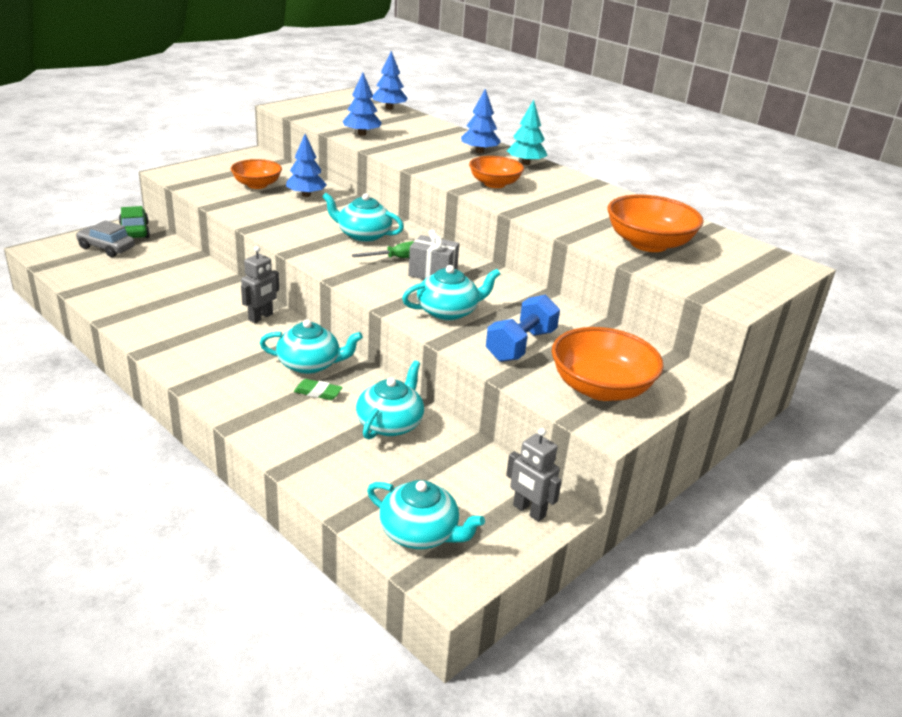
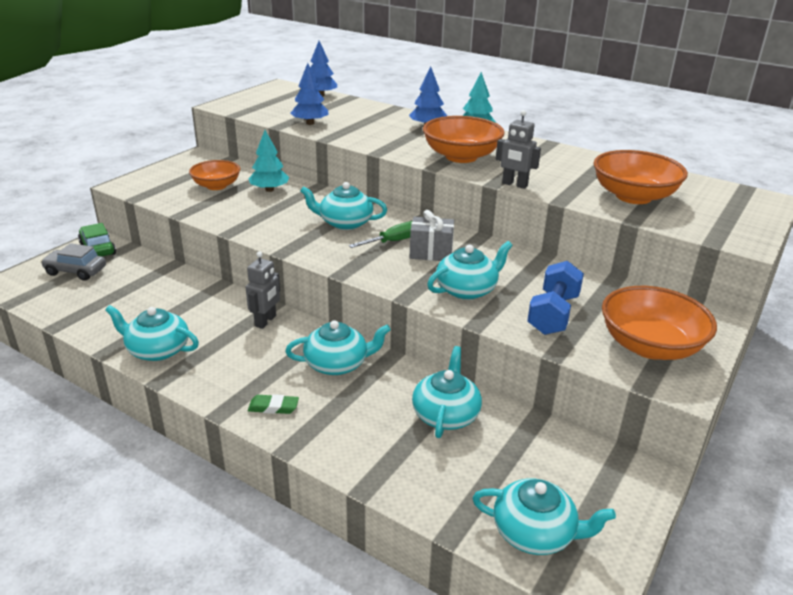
camera: 10 degrees left, 0 degrees up
blue tree [286,134,327,197] -> turquoise tree [249,130,289,192]
green eraser [294,379,343,400] -> green eraser moved to [248,394,299,414]
orange bowl [469,156,524,188] -> orange bowl [423,116,504,163], size x1.52
grey robot [506,428,562,522] -> grey robot moved to [496,110,541,189]
none -> turquoise teapot [105,305,199,361]

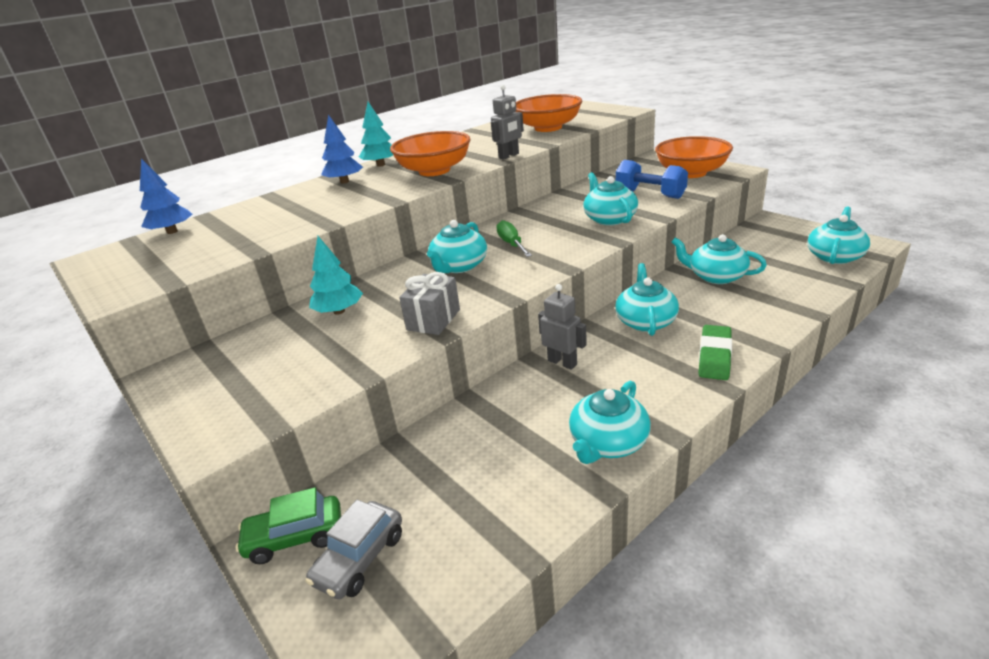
camera: 70 degrees left, 0 degrees up
orange bowl [189,160,240,190] -> none
green eraser [248,394,299,414] -> green eraser [698,325,732,380], size x1.55
blue tree [291,63,329,125] -> none
grey gift [410,210,454,261] -> grey gift moved to [399,272,460,335]

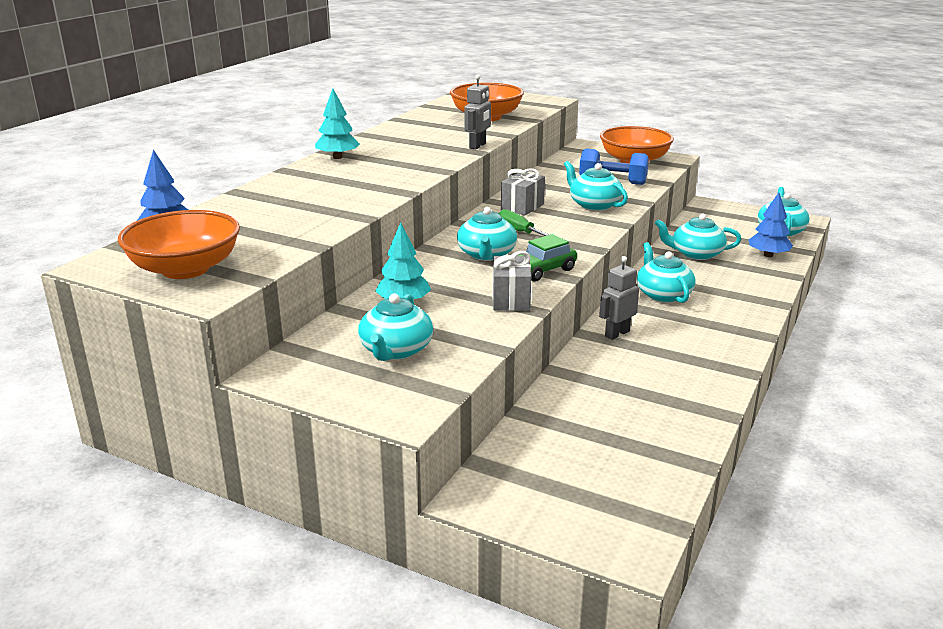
camera: 25 degrees left, 5 degrees down
green car [235,488,341,564] -> green car moved to [518,234,577,281]
grey car [305,500,402,599] -> none
blue tree [321,115,363,183] -> blue tree moved to [749,193,793,257]
orange bowl [390,131,471,176] -> orange bowl moved to [118,210,240,279]
grey robot [538,284,587,370] -> grey robot turned 60 degrees counterclockwise [599,256,639,340]
turquoise teapot [569,381,651,464] -> turquoise teapot moved to [358,293,433,361]
green eraser [698,325,732,380] -> none
none -> grey gift [501,169,545,216]

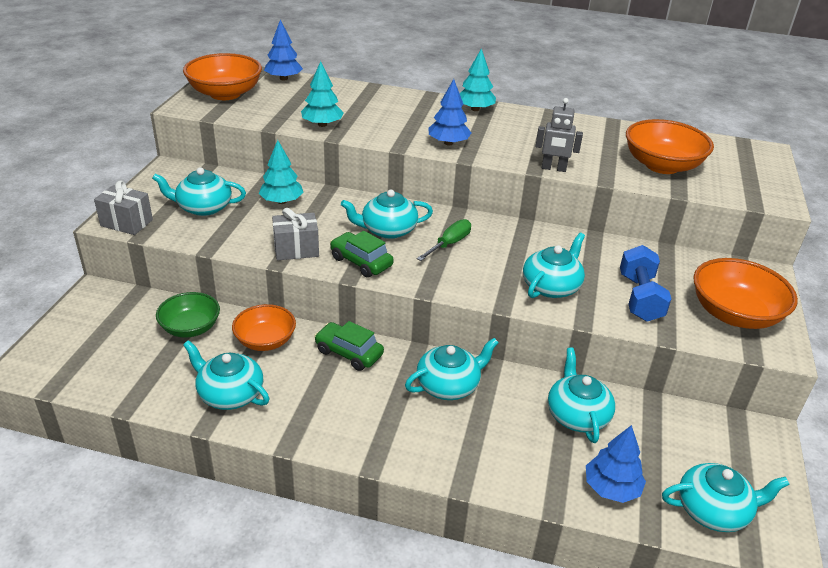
camera: 75 degrees right, 10 degrees up
grey gift [501,169,545,216] -> grey gift moved to [94,180,153,235]
grey robot [599,256,639,340] -> green car [314,321,384,371]
none -> green bowl [156,292,220,338]
none -> turquoise teapot [183,340,270,410]
none -> orange bowl [232,304,296,351]
none -> turquoise tree [301,61,344,127]
none -> blue tree [429,79,471,145]

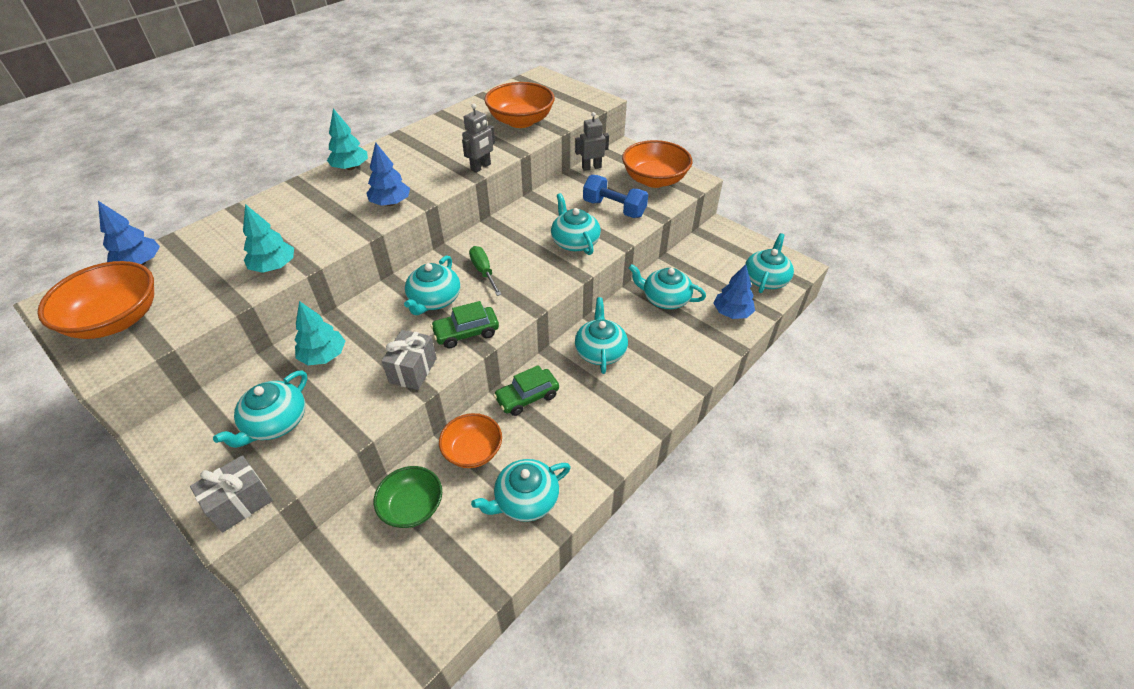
camera: 60 degrees left, 10 degrees up
none -> grey robot [575,112,609,171]

